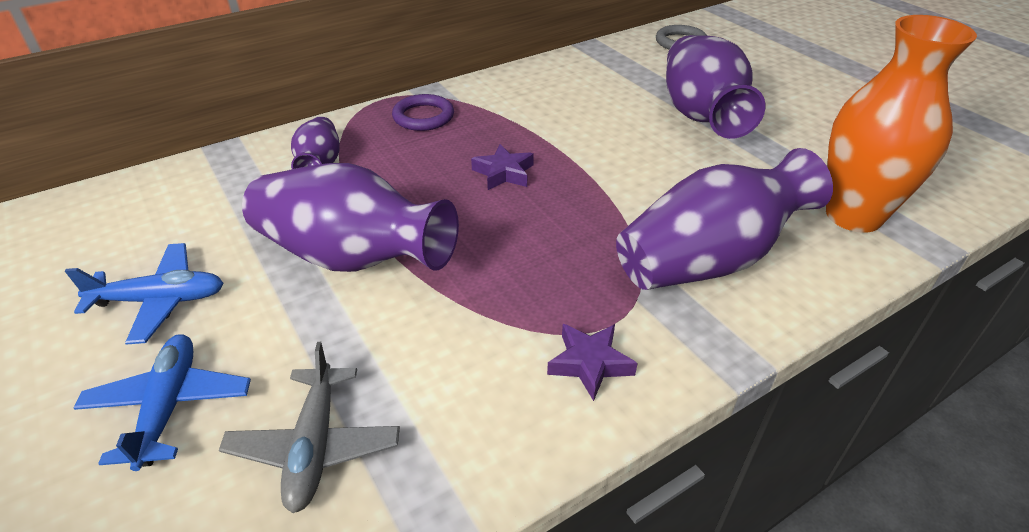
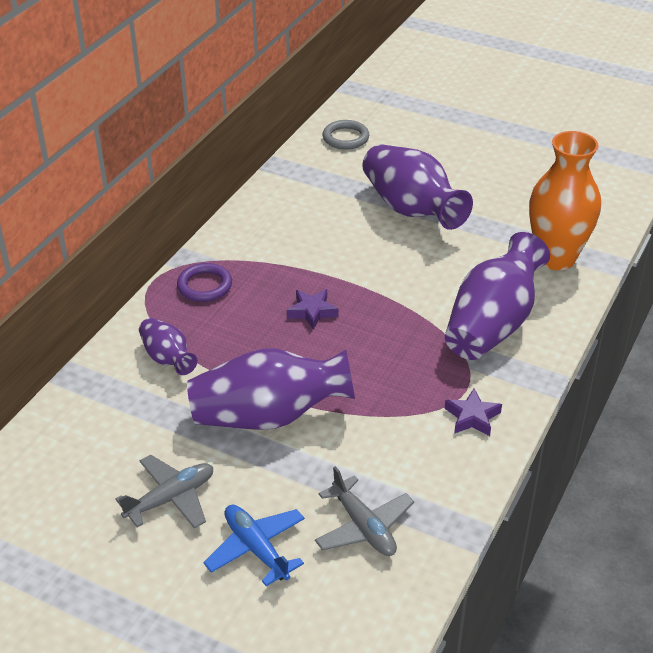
camera: 30 degrees left, 0 degrees up
blue plane [65,243,224,345] -> grey plane [116,455,213,529]

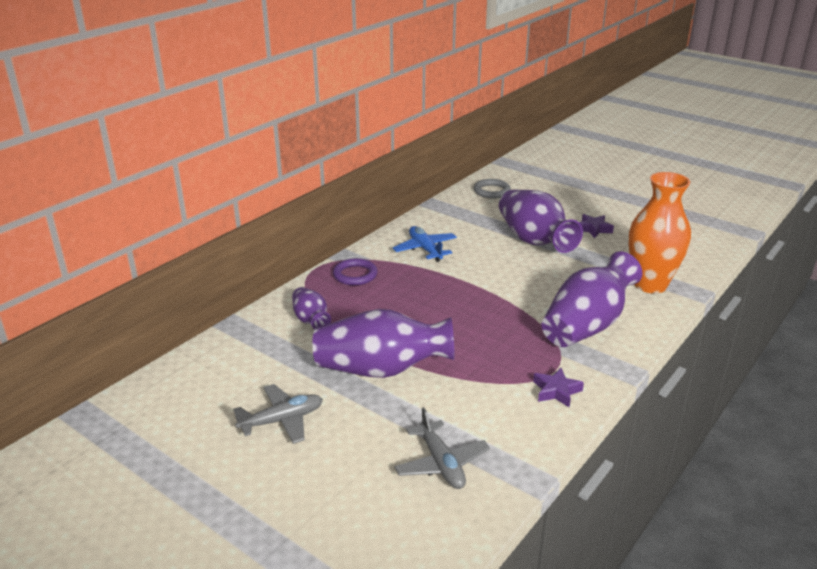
camera: 10 degrees right, 10 degrees down
blue plane [203,505,305,586] -> blue plane moved to [393,226,457,262]
purple star [287,289,338,330] -> purple star moved to [579,214,614,238]

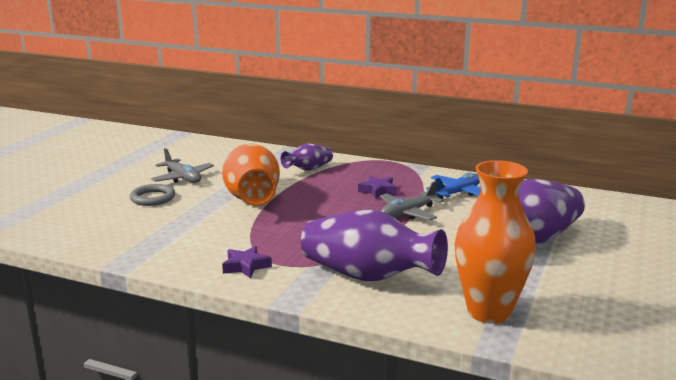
camera: 75 degrees right, 10 degrees down
purple vase [312,309,454,378] -> orange vase [222,144,280,206]
purple ring [333,258,378,285] -> none
grey plane [394,407,490,489] -> grey plane moved to [380,181,444,220]
grey ring [474,179,511,199] -> grey ring moved to [130,184,175,206]
purple star [579,214,614,238] -> purple star moved to [358,176,397,199]

